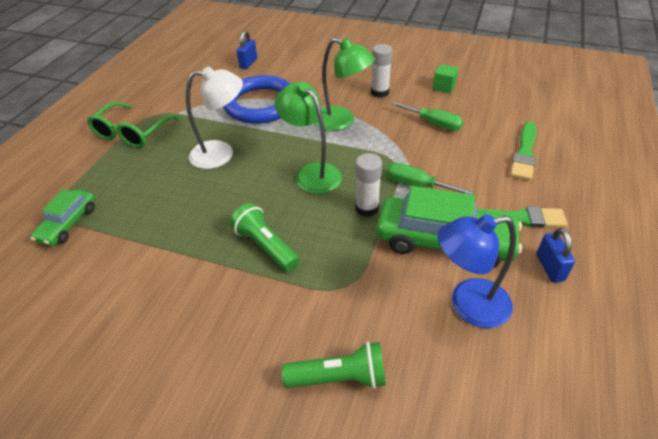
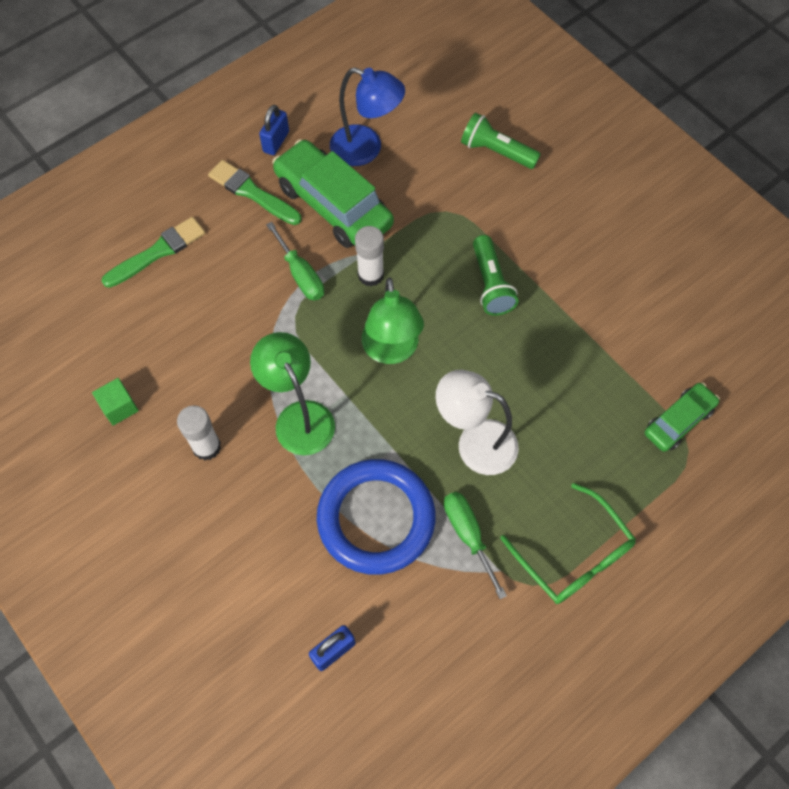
camera: 150 degrees left, 20 degrees up
green glasses [87,102,180,148] -> green glasses turned 90 degrees clockwise [500,483,636,604]
green screwdriver [391,101,463,131] -> green screwdriver moved to [444,492,507,599]

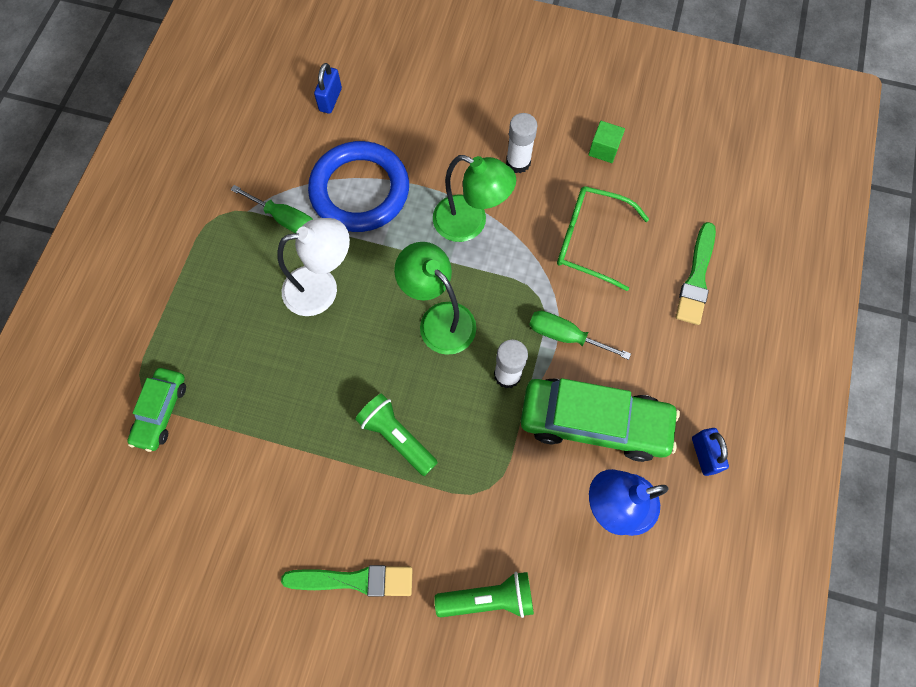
camera: 145 degrees right, 5 degrees up
green brush [208,160,301,225] -> green brush moved to [281,565,413,597]
green glasses [500,483,636,604] -> green glasses moved to [557,186,649,291]

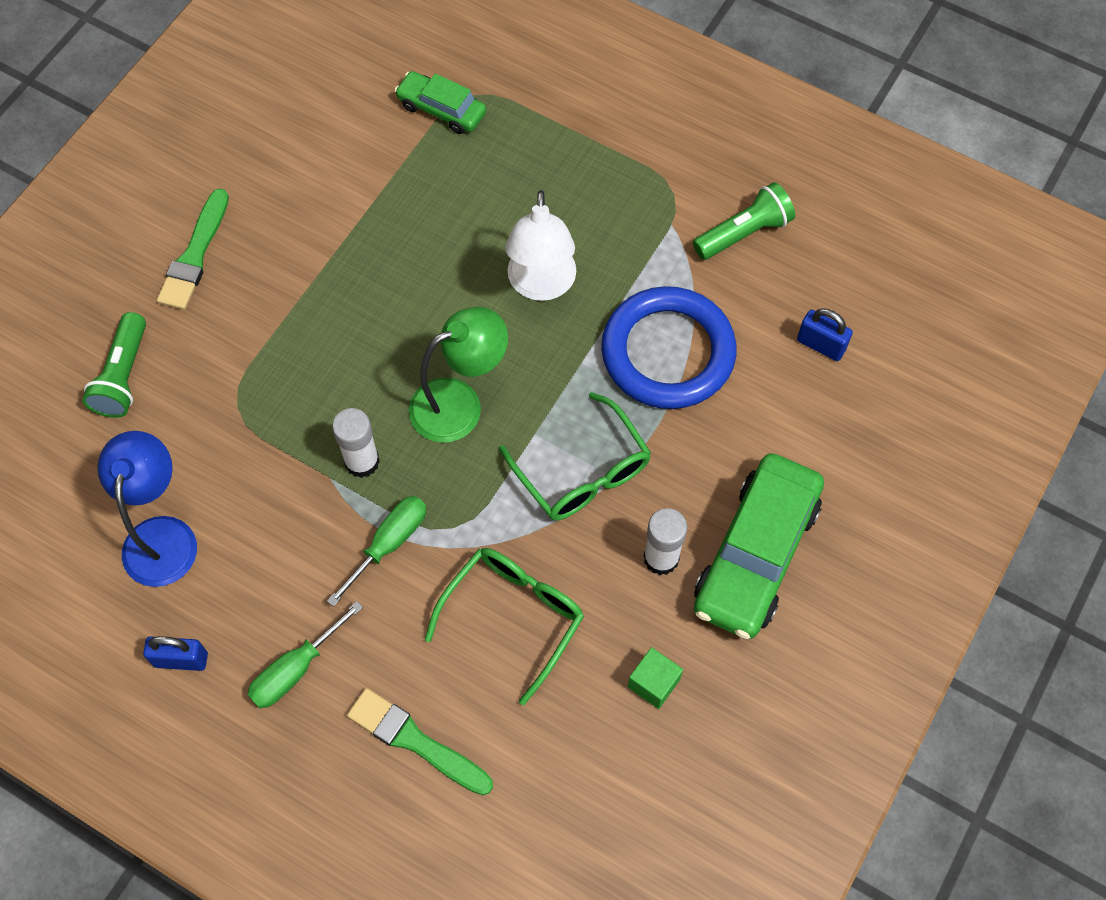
camera: 105 degrees right, 5 degrees down
green screwdriver [230,185,313,233] -> green screwdriver moved to [247,601,363,708]
green flashlight [355,393,438,476] -> green flashlight moved to [693,182,795,260]
green lamp [433,155,516,242] -> green glasses [499,392,651,521]
green car [521,378,680,462] -> green car moved to [694,453,824,639]

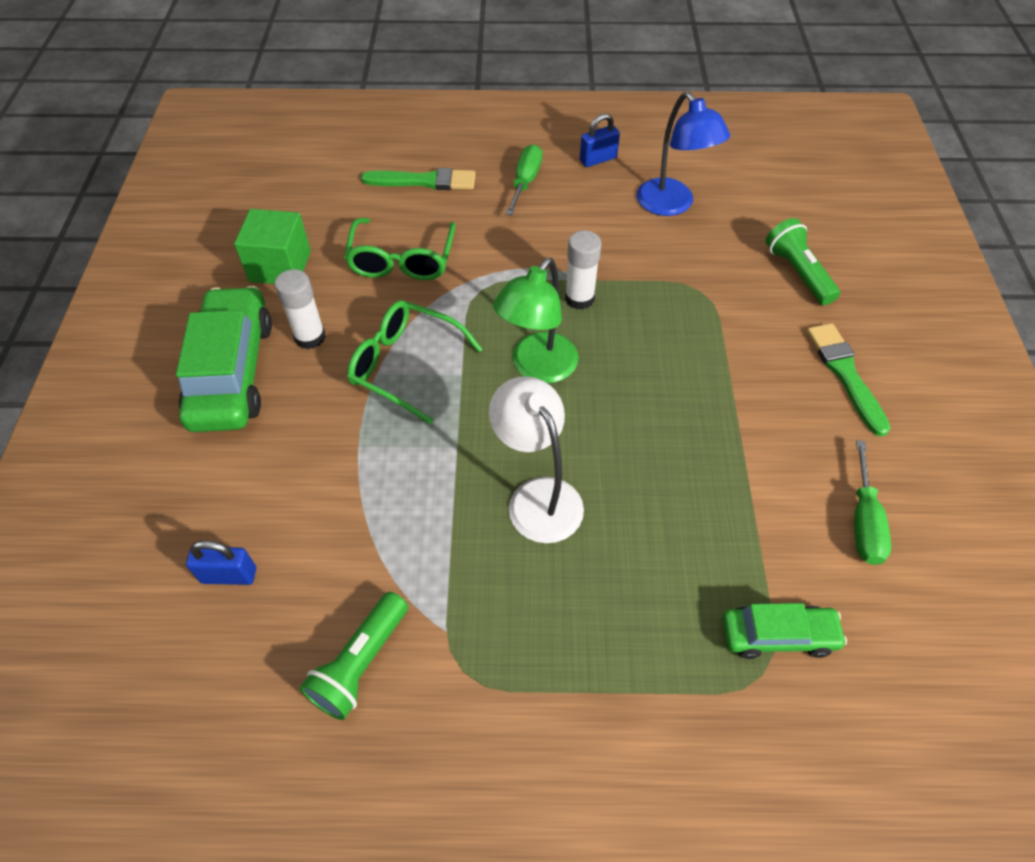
camera: 150 degrees right, 10 degrees down
green screwdriver [327,496,426,607] -> green screwdriver moved to [854,440,891,565]
blue ring [601,286,737,409] -> none
green cube [628,647,683,709] -> green cube [234,209,311,284], size x1.69

